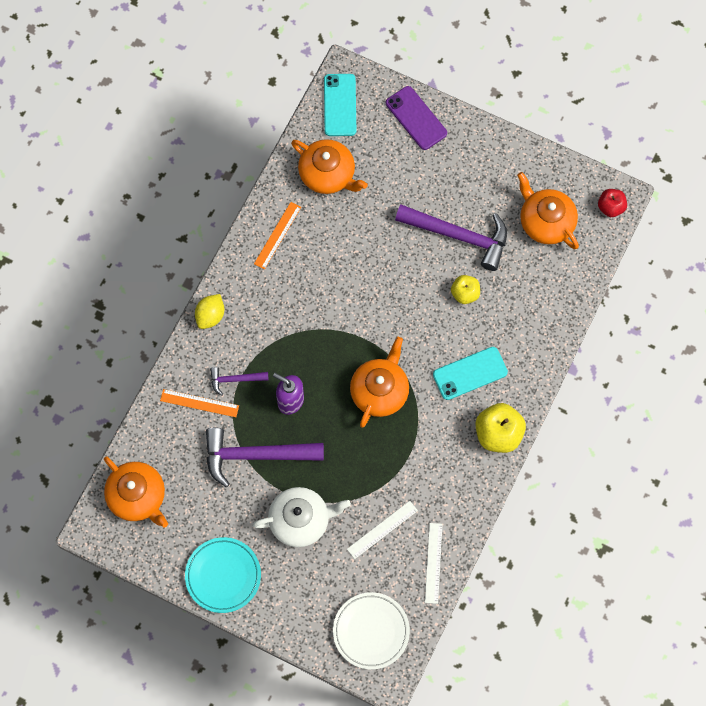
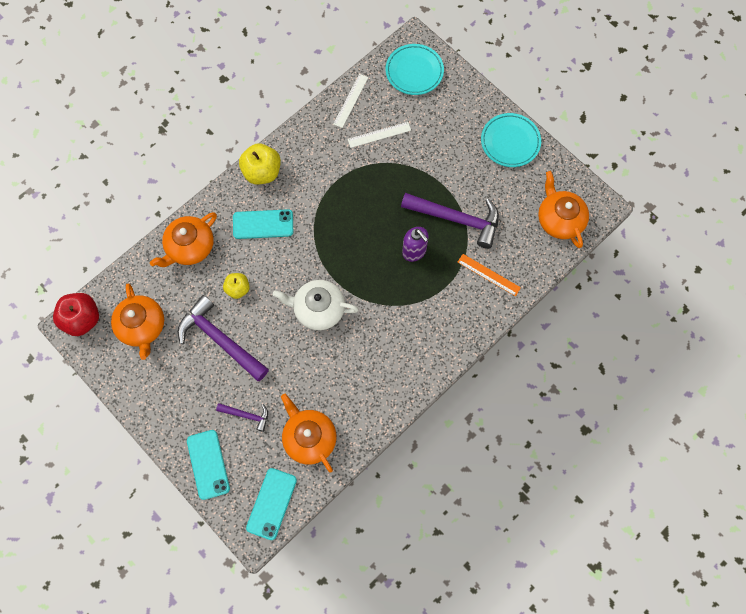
camera: 160 degrees left, 0 degrees up
yellow lemon [195,294,224,329] -> none
purple hammer [210,367,269,396] -> purple hammer moved to [216,403,268,432]
white teapot [252,487,351,547] -> white teapot moved to [273,280,359,330]
orange ruler [254,202,301,270] -> none
white plate [333,592,410,670] -> turquoise plate [386,44,444,95]
orange teapot [350,337,409,427] -> orange teapot moved to [150,212,217,267]
purple phone [386,86,447,150] -> turquoise phone [187,430,230,500]
red apple [598,189,627,217] -> red apple [53,293,99,336], size x1.64

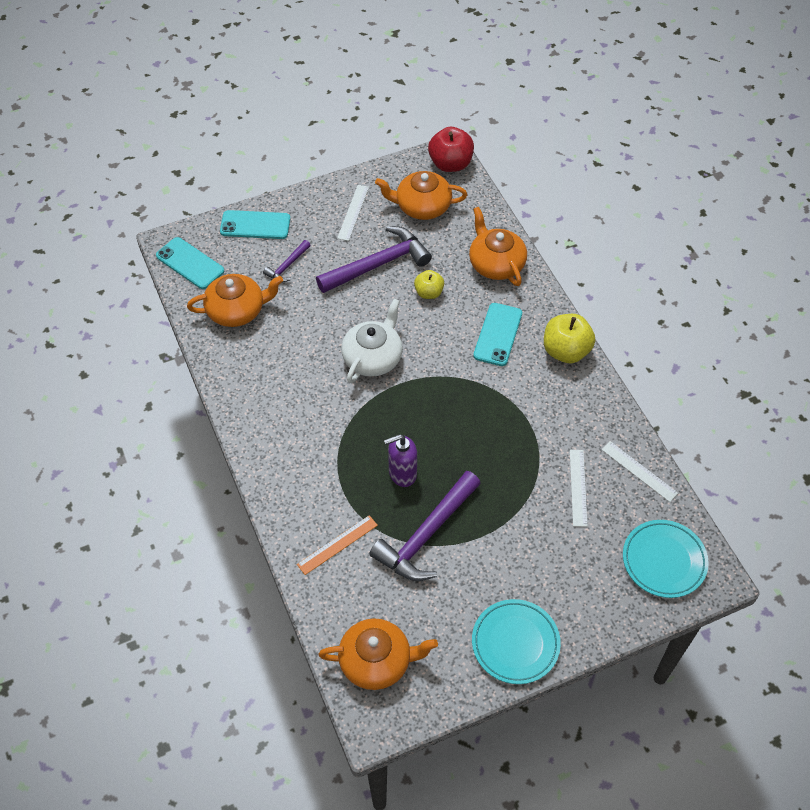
camera: 110 degrees right, 15 degrees down
none -> white ruler [337,185,369,241]

